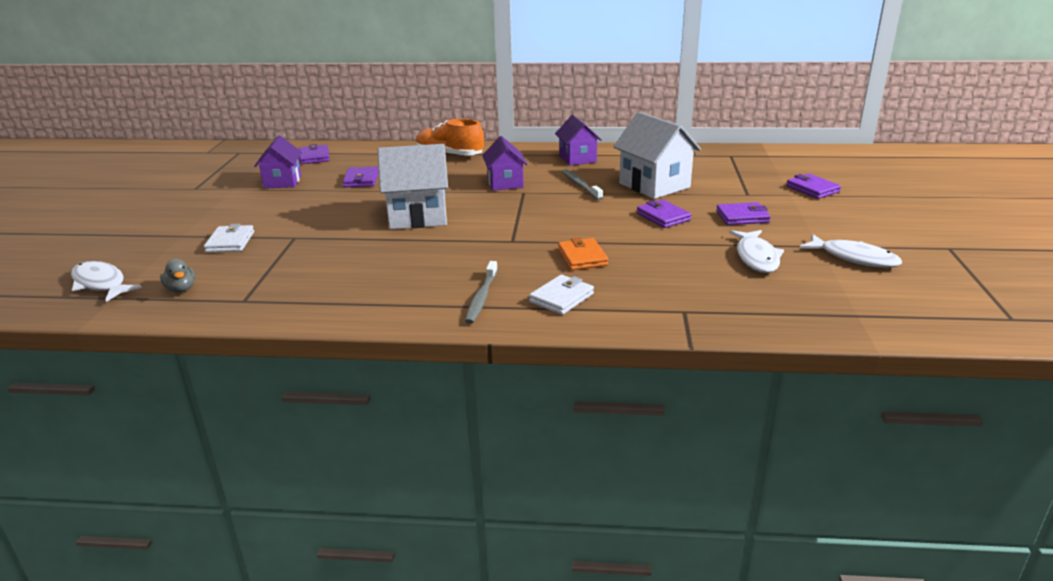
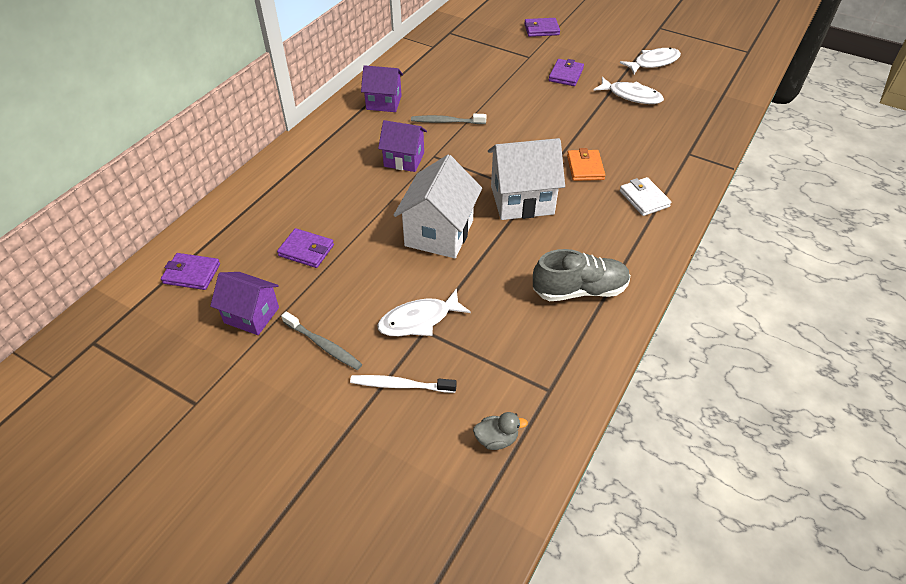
camera: 65 degrees left, 20 degrees up
white fish [71,261,142,302] -> white fish moved to [377,289,471,336]
white wallet [204,224,254,253] -> white toothbrush [350,375,457,393]
orange shoe [416,119,484,156] -> none
grey toothbrush [465,261,498,324] -> grey toothbrush moved to [281,311,362,370]
orange wallet [558,237,608,270] -> orange wallet turned 75 degrees clockwise [567,148,605,181]
white house [613,112,701,199] -> white house moved to [488,138,565,220]
purple wallet [637,200,692,228] -> none
none -> grey shoe [533,249,630,301]

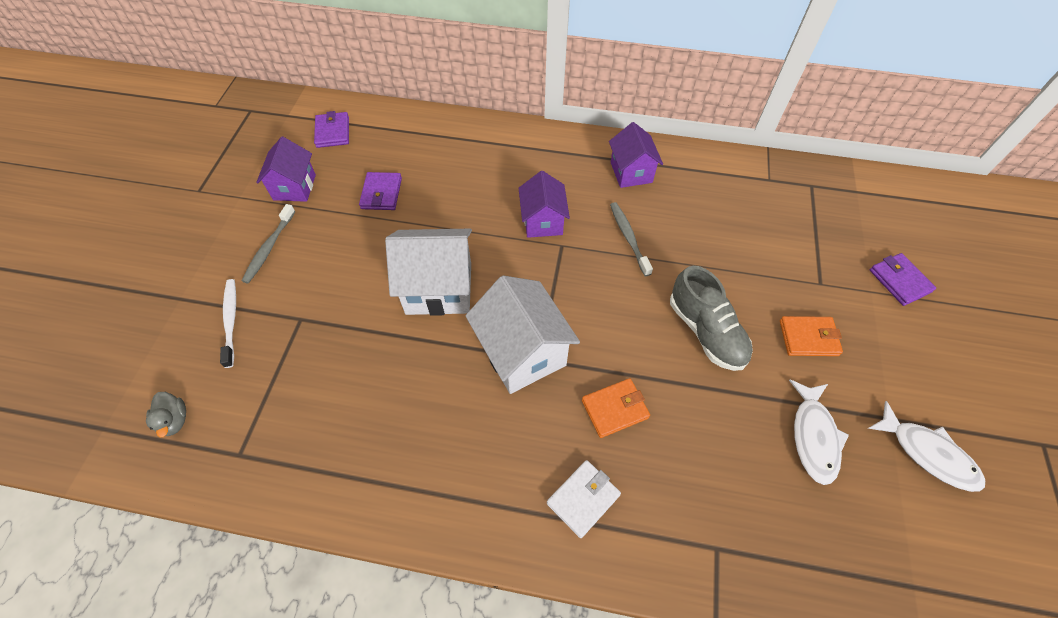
camera: 70 degrees right, 10 degrees up
white fish [377,289,471,336] -> none
grey shoe [533,249,630,301] -> grey shoe moved to [670,266,753,371]
purple wallet [549,59,584,86] -> orange wallet [780,316,843,356]

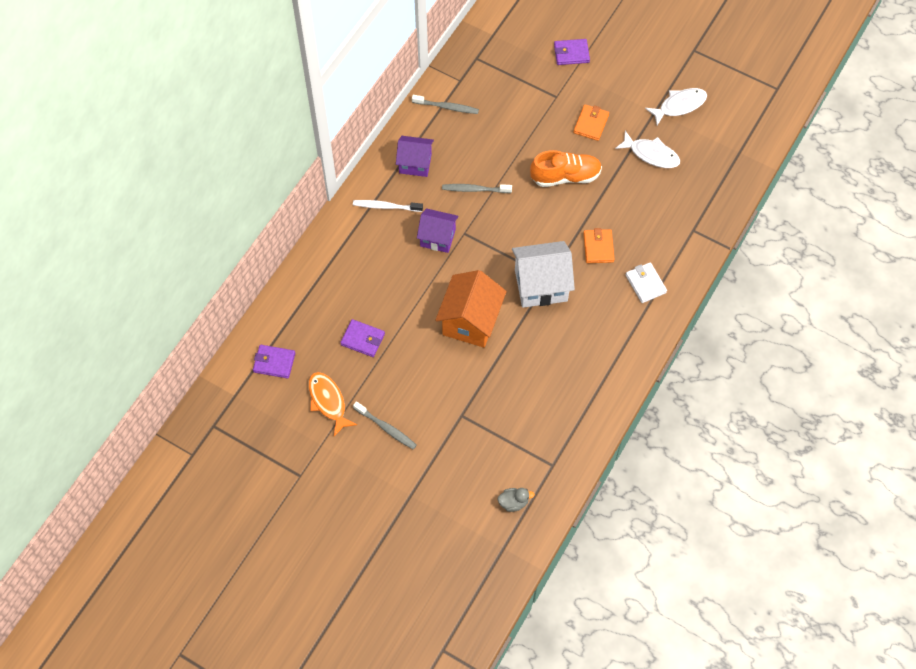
camera: 70 degrees left, 5 degrees up
white toothbrush [220,279,236,368] -> white toothbrush moved to [353,200,423,212]
purple house [256,137,316,202] -> orange fish [308,372,357,436]
white house [385,229,472,316] -> orange house [435,270,507,348]
grey shoe [670,266,753,371] -> orange shoe [530,150,602,187]
none -> grey toothbrush [412,95,479,114]

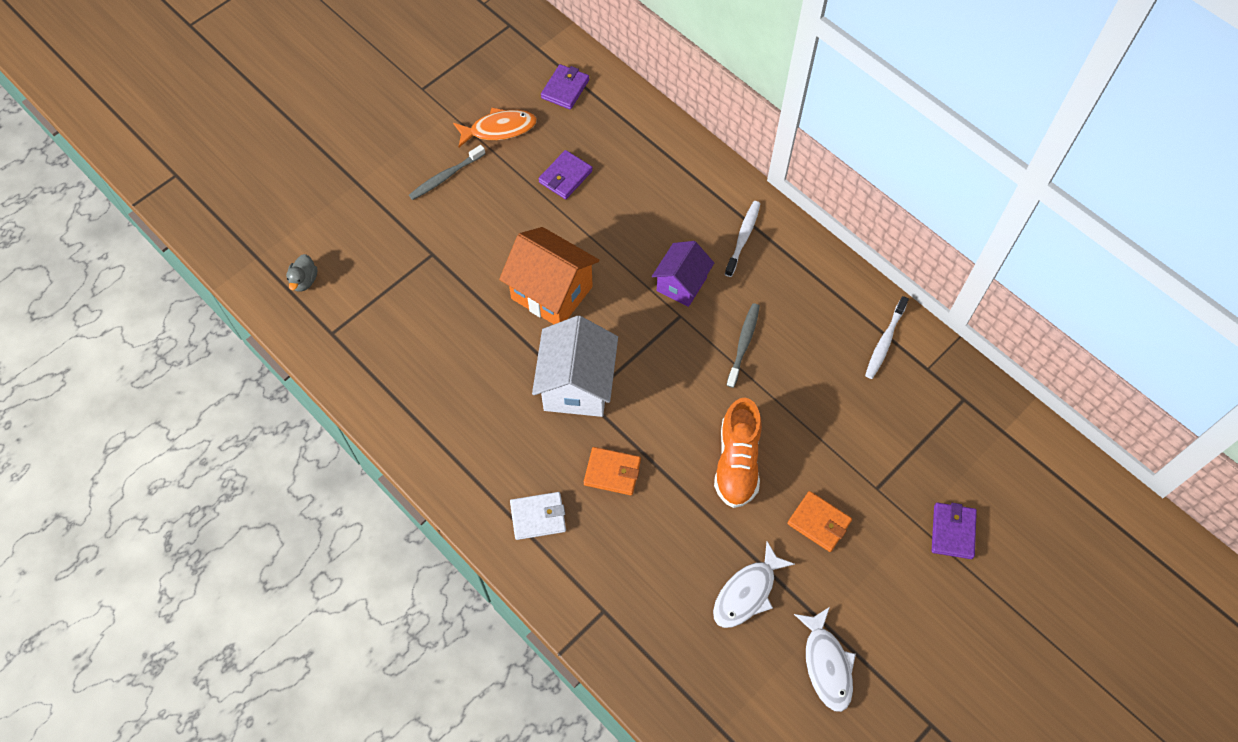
camera: 105 degrees right, 0 degrees up
purple house [396,136,434,177] -> none
grey toothbrush [412,95,479,114] -> white toothbrush [865,296,909,379]

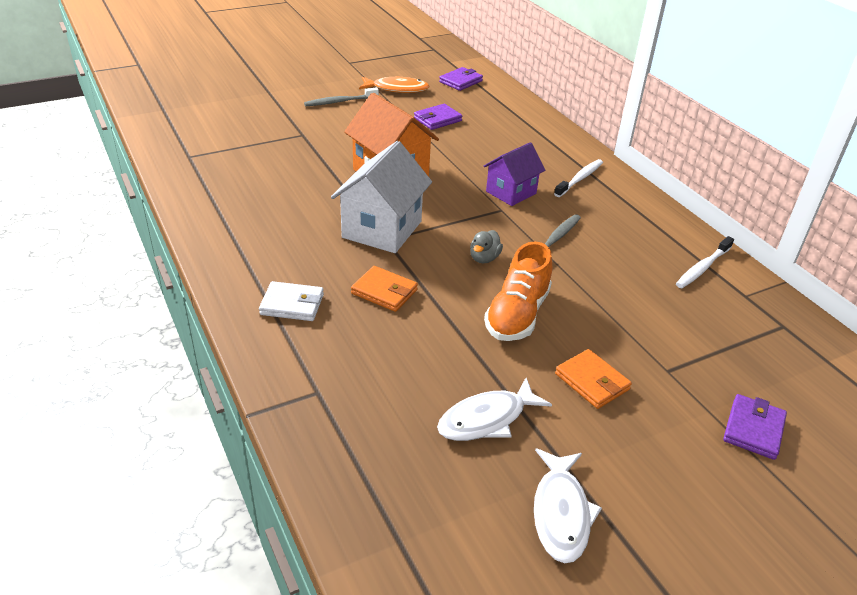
camera: 15 degrees right, 25 degrees down
grey duck [286,254,317,292] -> grey duck moved to [470,230,503,263]

